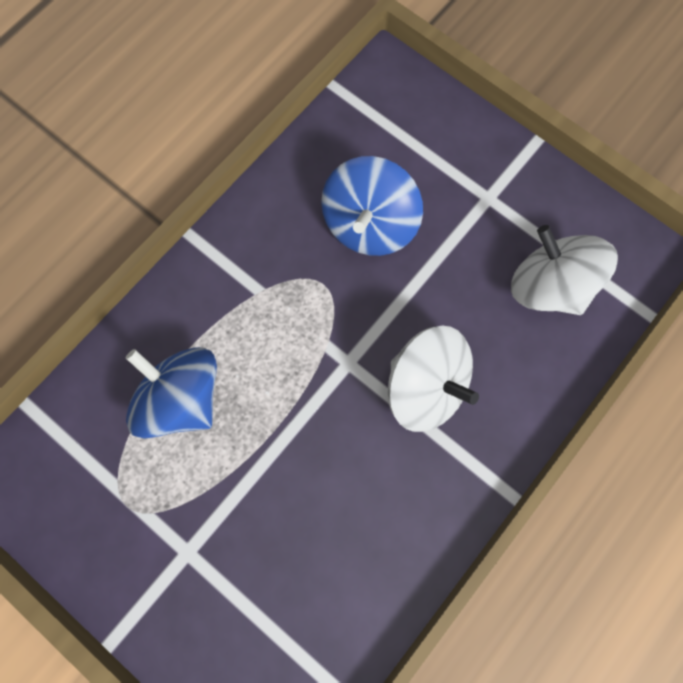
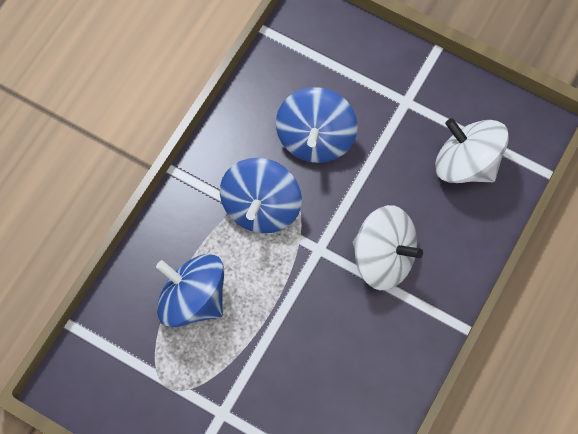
camera: 10 degrees left, 5 degrees down
none -> blue spinning top [220,158,302,233]

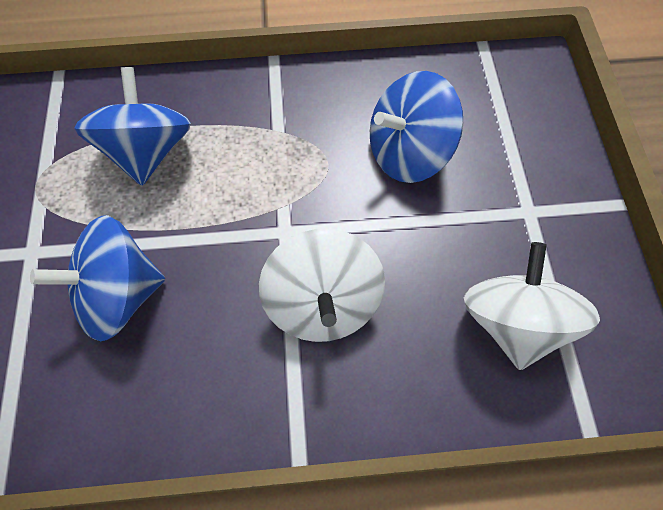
camera: 55 degrees right, 5 degrees down
blue spinning top [220,158,302,233] -> blue spinning top moved to [30,215,165,341]

